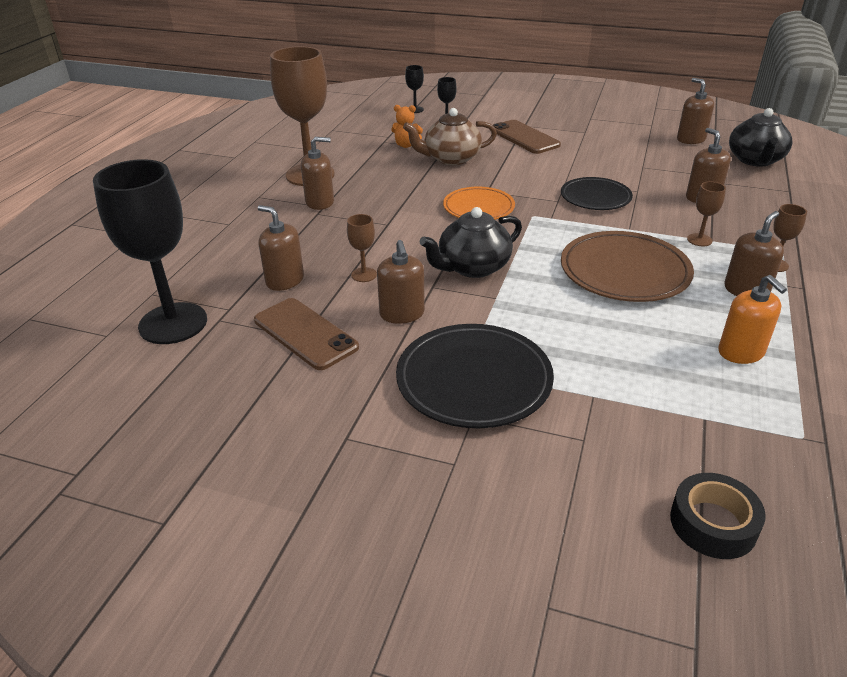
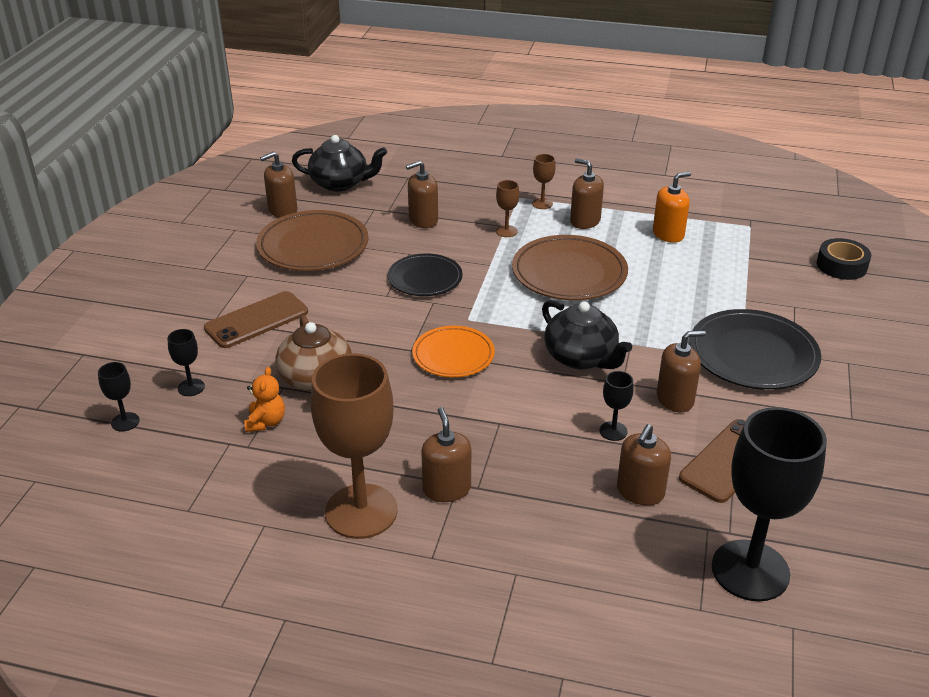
camera: 95 degrees left, 0 degrees up
brown goblet [347,214,377,282] -> black goblet [600,371,634,441]
none -> brown plate [256,210,369,271]

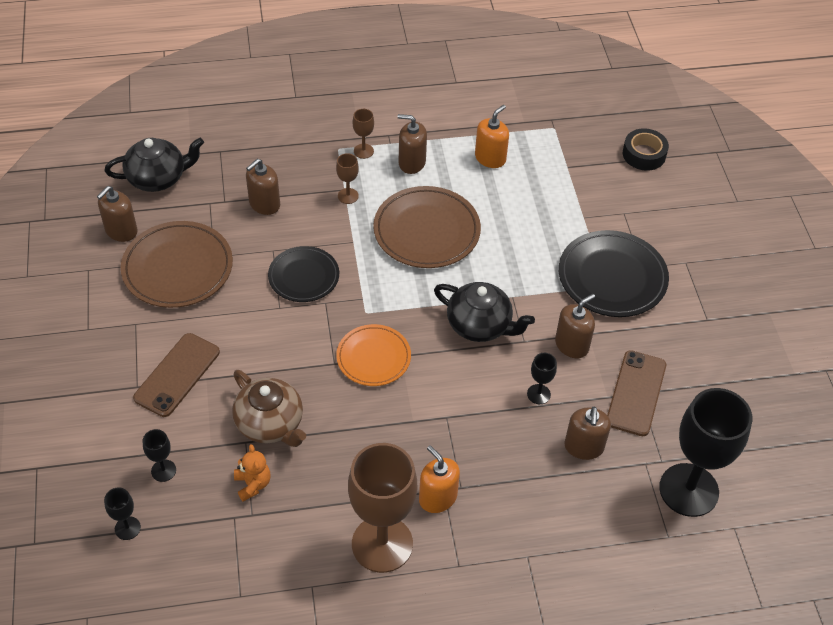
camera: 25 degrees left, 15 degrees up
brown soap dispenser [421,407,471,502] -> orange soap dispenser [419,445,460,513]

